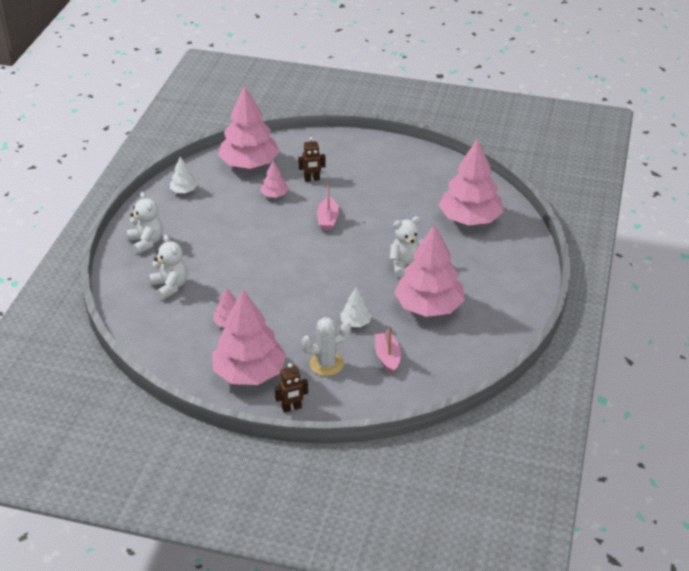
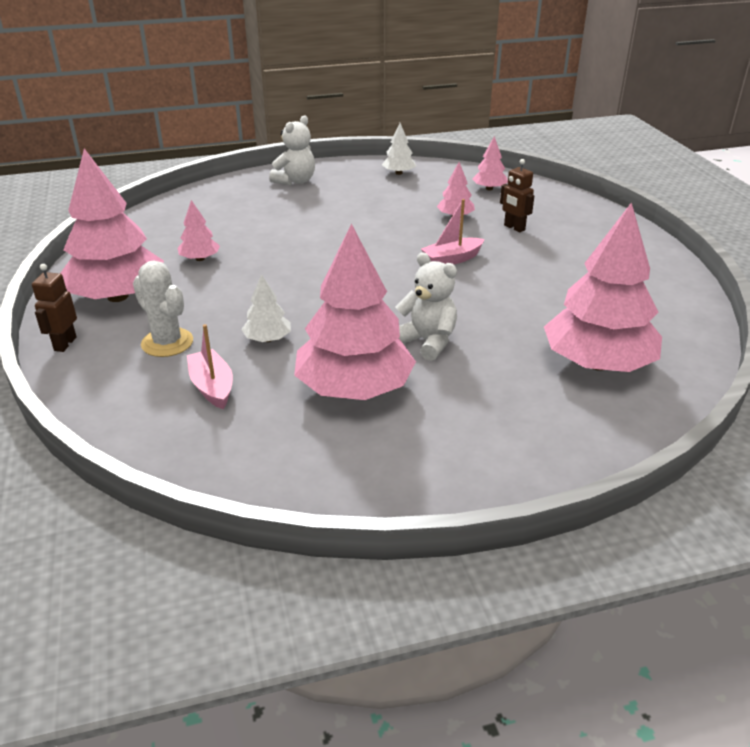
camera: 60 degrees right, 5 degrees down
white teddy bear [149,235,187,300] -> none
pink tree [218,85,280,169] -> pink tree [472,136,508,190], size x0.45
brown robot [275,363,308,413] -> brown robot turned 60 degrees clockwise [32,264,77,352]
pink boat [375,326,401,375] -> pink boat turned 75 degrees counterclockwise [187,324,233,409]

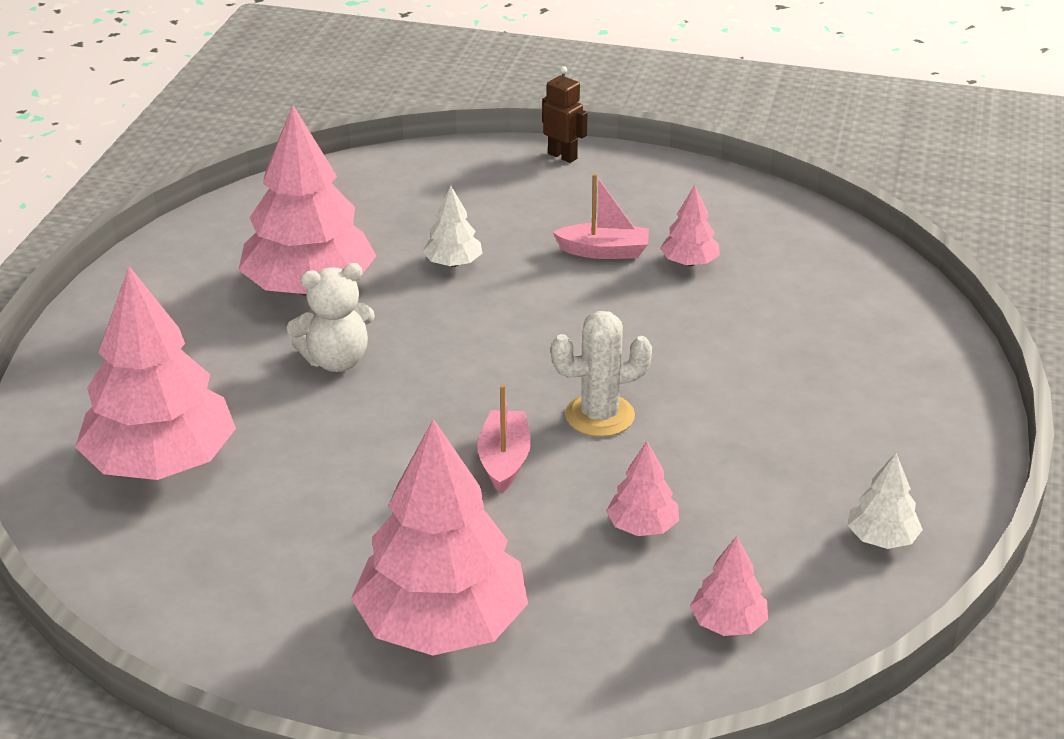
camera: 120 degrees right, 0 degrees up
pink tree [60,149,164,302] -> pink tree moved to [351,419,528,655]
white cactus [133,260,193,357] -> white cactus moved to [551,311,652,437]
pink boat [187,324,233,409] -> pink boat moved to [553,174,649,259]
white teddy bear [269,115,315,185] -> none
brown robot [500,159,534,232] -> none

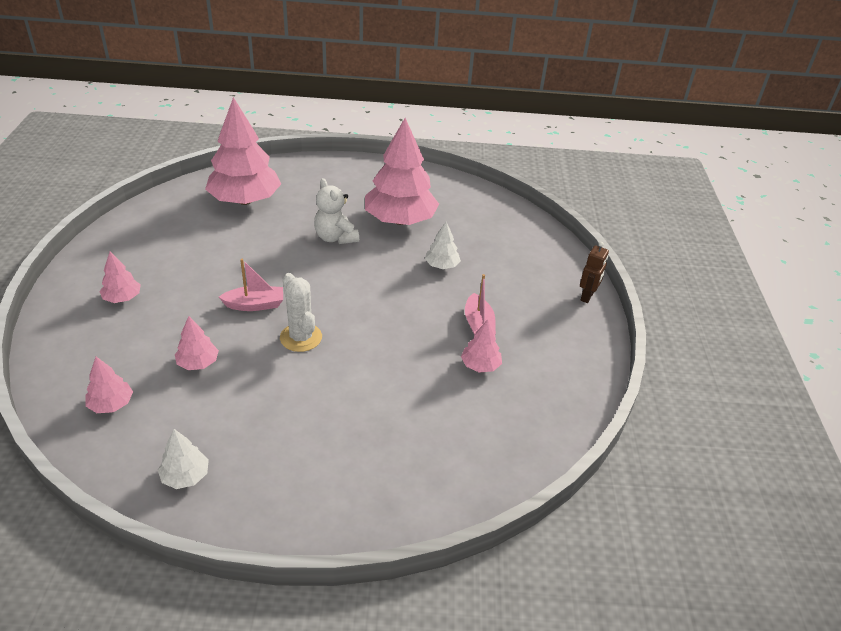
camera: 75 degrees right, 5 degrees up
pink tree [351,419,528,655] -> pink tree [99,252,141,303], size x0.45

